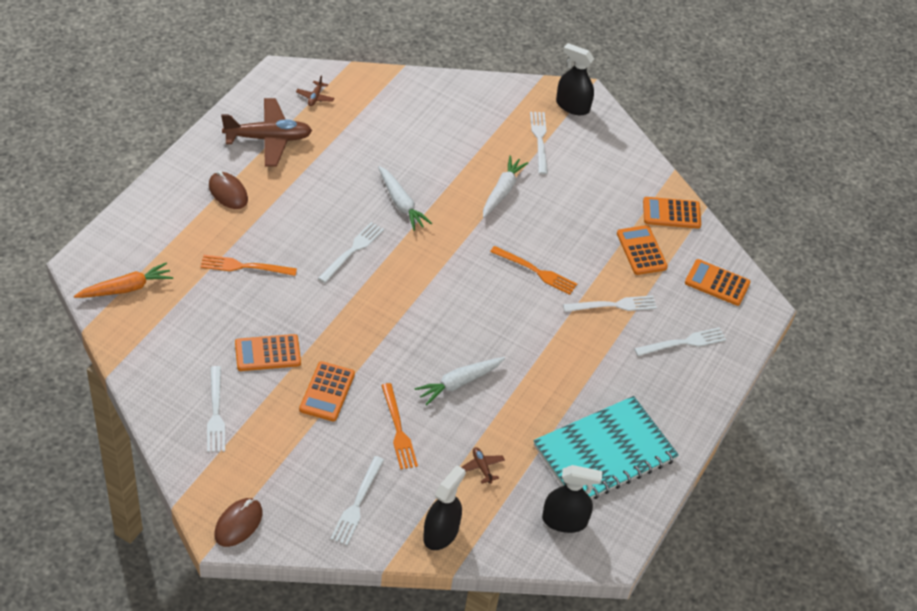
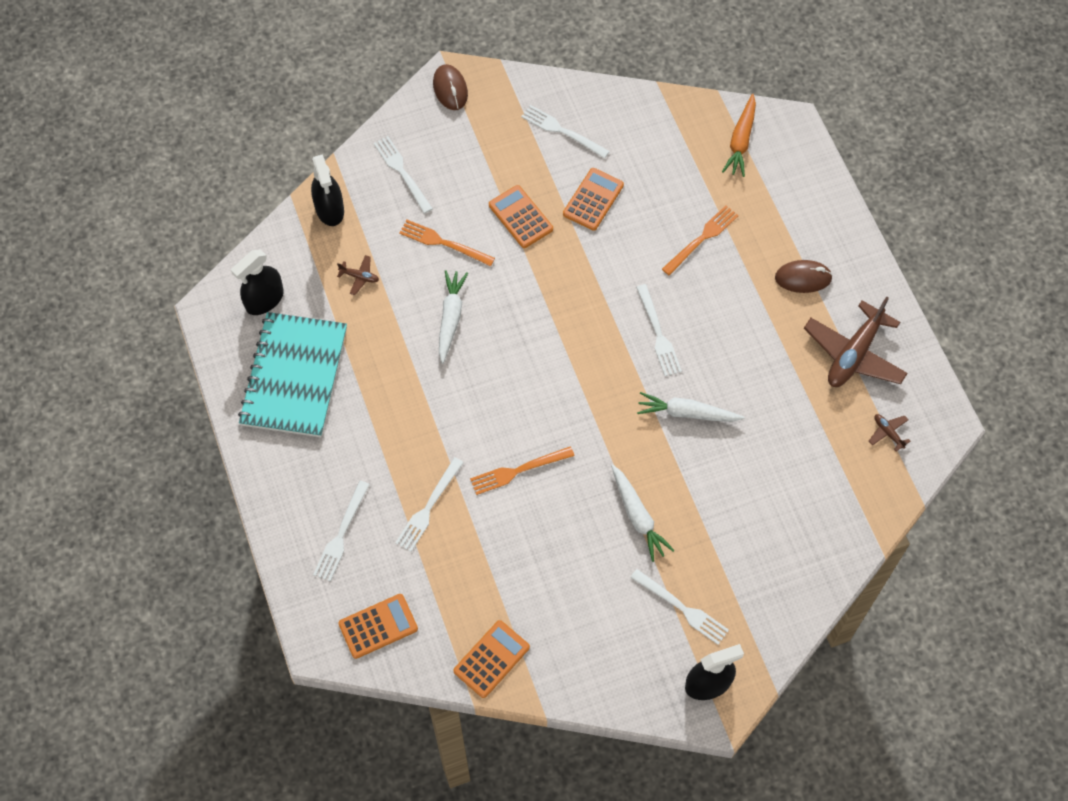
camera: 135 degrees right, 15 degrees up
orange calculator [617,225,668,275] -> none

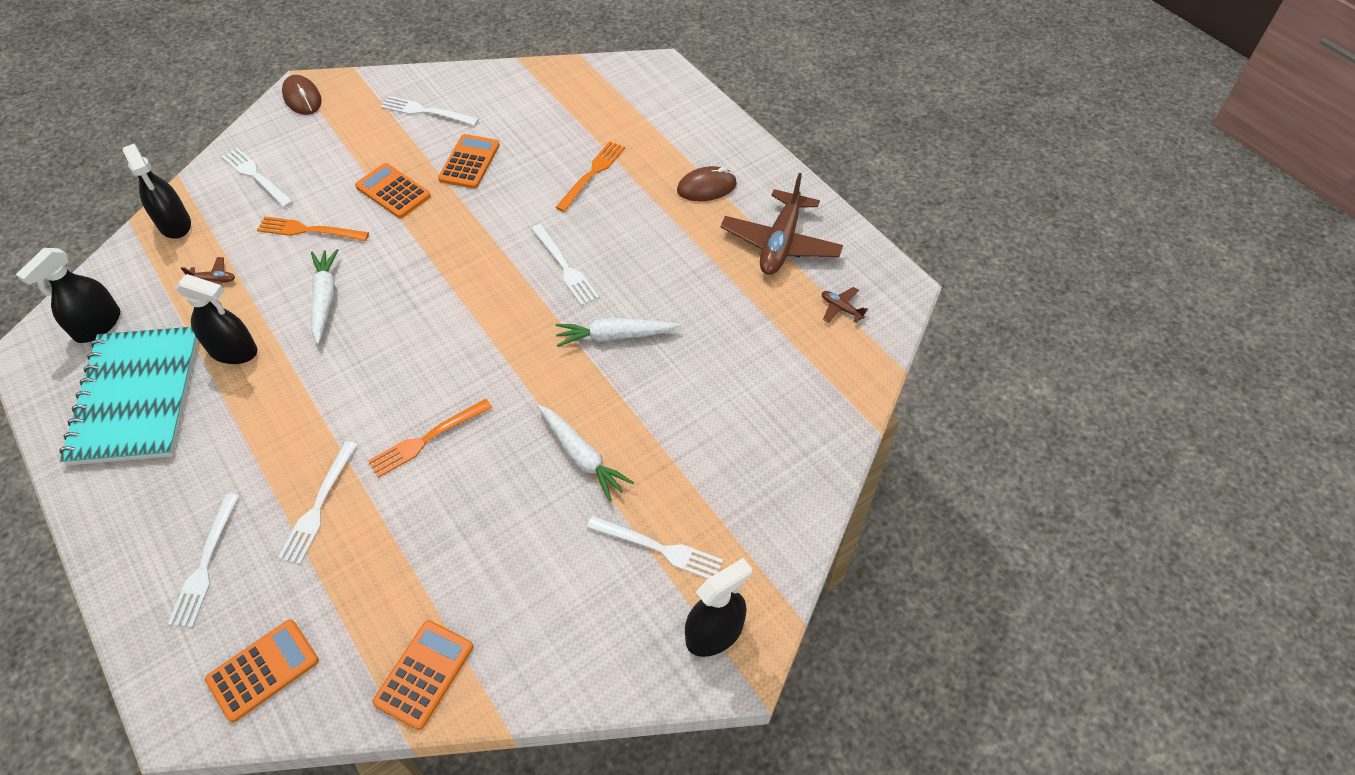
camera: 15 degrees left, 10 degrees down
orange carrot [722,94,756,177] -> none
none -> black spray bottle [175,274,257,364]

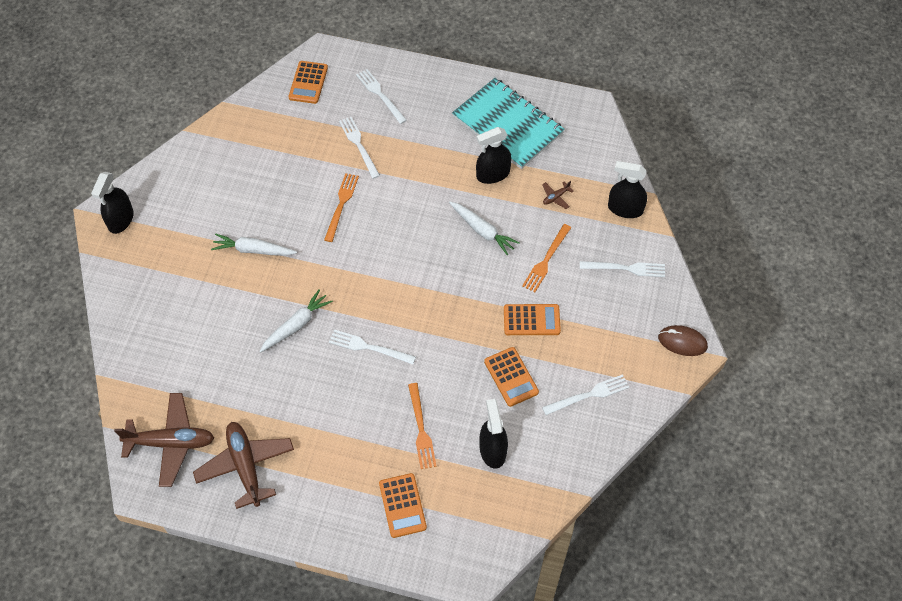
camera: 140 degrees right, 5 degrees up
black spray bottle [16,248,120,343] -> black spray bottle moved to [479,399,508,468]
orange fork [257,216,369,241] -> orange fork turned 150 degrees clockwise [522,224,571,292]
orange calculator [372,620,473,730] -> orange calculator moved to [379,473,427,538]
white fork [587,516,723,579] -> none
brown mouse [677,166,737,201] -> none
brown plane [822,287,868,323] -> brown plane [114,393,214,487], size x2.37

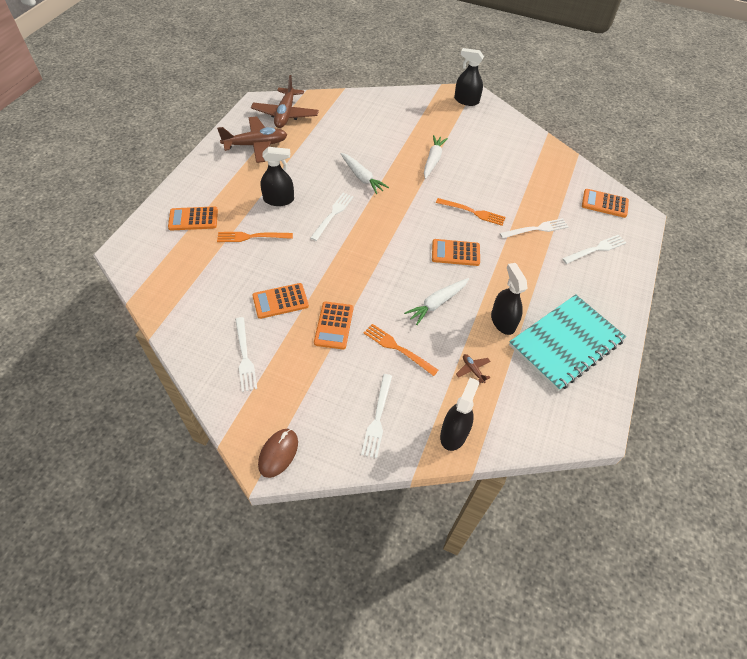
camera: 95 degrees right, 5 degrees down
black spray bottle [479,399,508,468] -> black spray bottle moved to [260,147,294,206]
none -> orange calculator [432,239,480,266]

